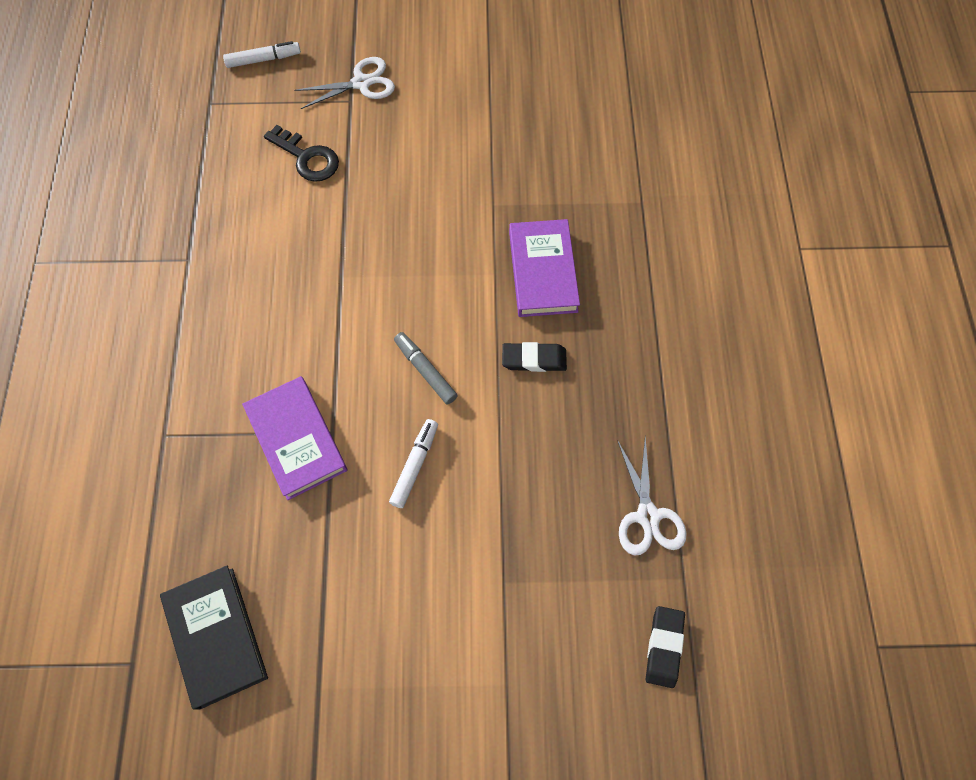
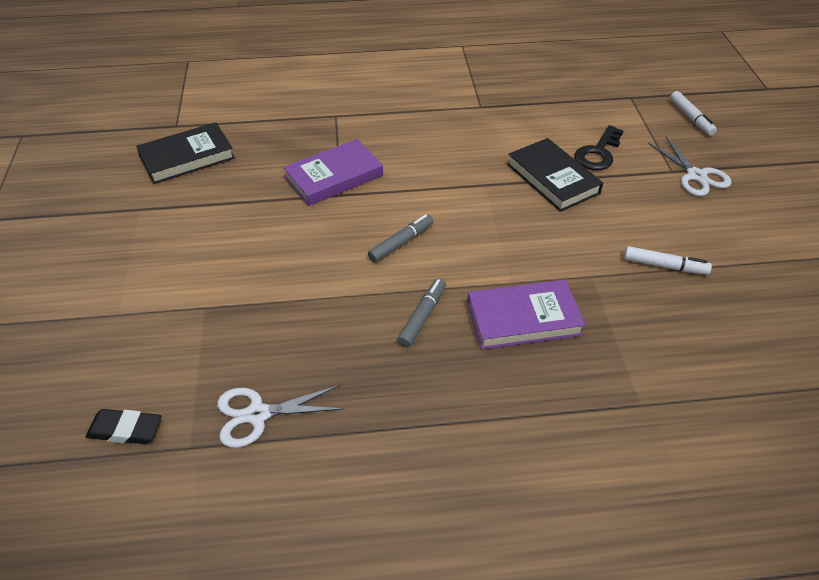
camera: 85 degrees right, 20 degrees down
white marker [389,419,438,508] -> white marker moved to [624,246,712,275]
black eraser [502,342,567,372] -> grey marker [397,278,446,347]
none -> black book [507,138,603,212]

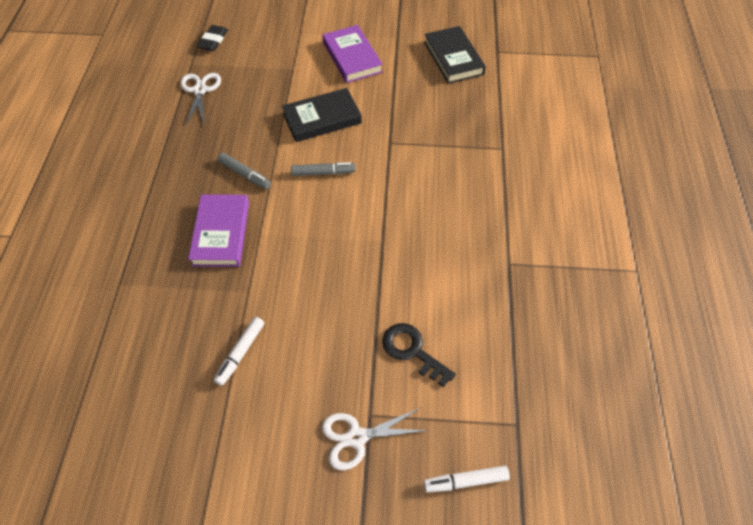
camera: 100 degrees right, 10 degrees up
purple book [283,139,383,206] -> purple book moved to [322,25,383,83]
grey marker [368,214,434,263] -> grey marker turned 60 degrees counterclockwise [291,162,355,176]
black book [507,138,603,212] -> black book moved to [282,88,362,142]

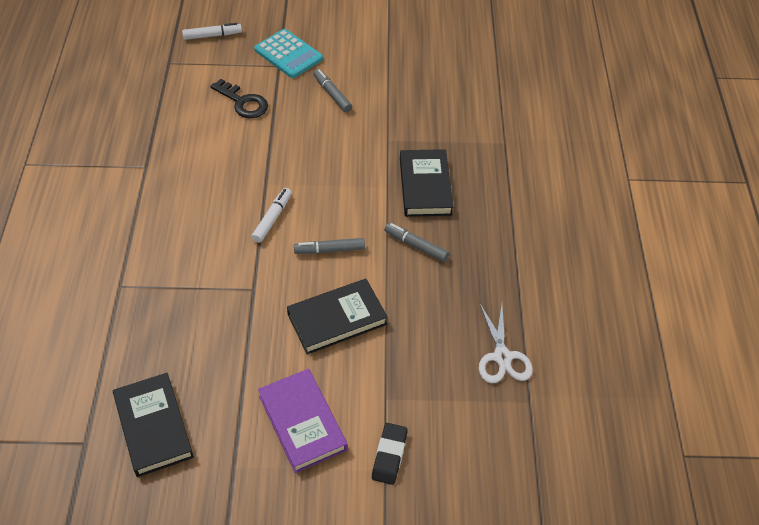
camera: 175 degrees right, 5 degrees down
purple book [188,195,249,267] -> black book [400,149,453,217]
black eraser [197,25,228,51] -> black eraser moved to [372,423,408,485]
white marker [214,317,264,386] -> white marker moved to [252,188,292,243]
white scissors [322,408,429,470] -> turquoise calculator [254,29,323,78]
none -> grey marker [313,69,352,112]

